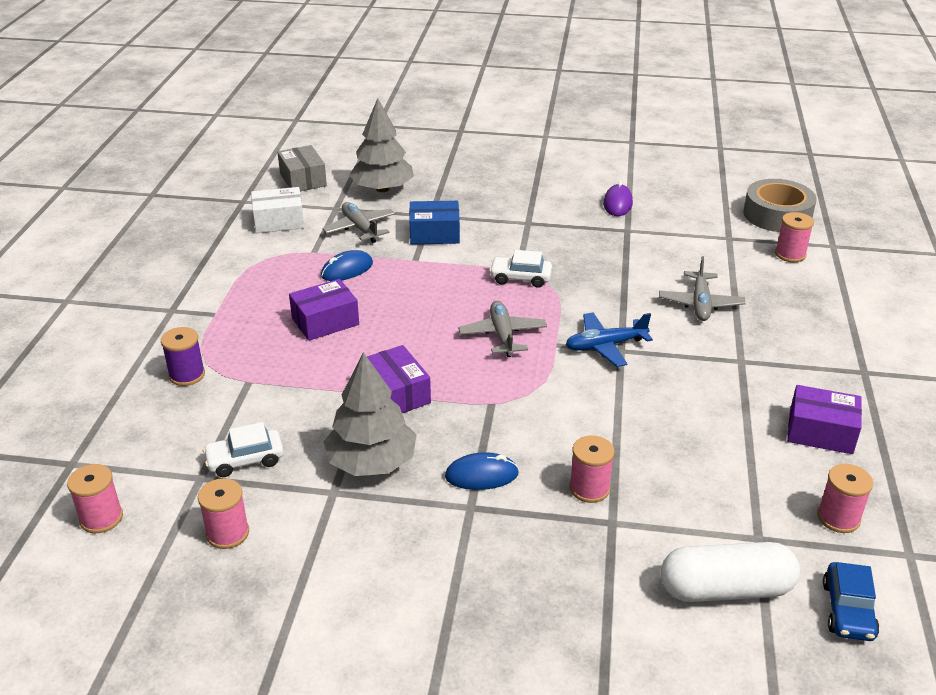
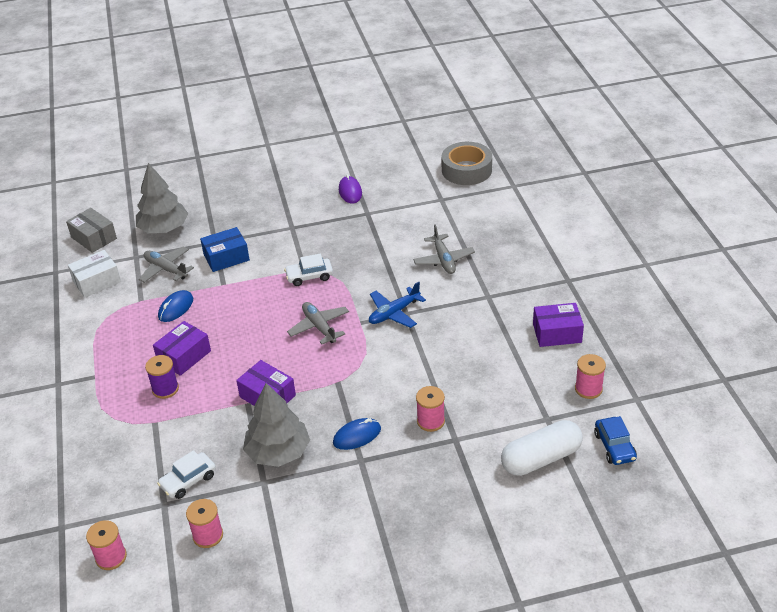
camera: 20 degrees left, 5 degrees up
purple spool [161,327,205,386] -> purple spool moved to [145,355,179,399]
pink spool [775,212,814,262] -> none

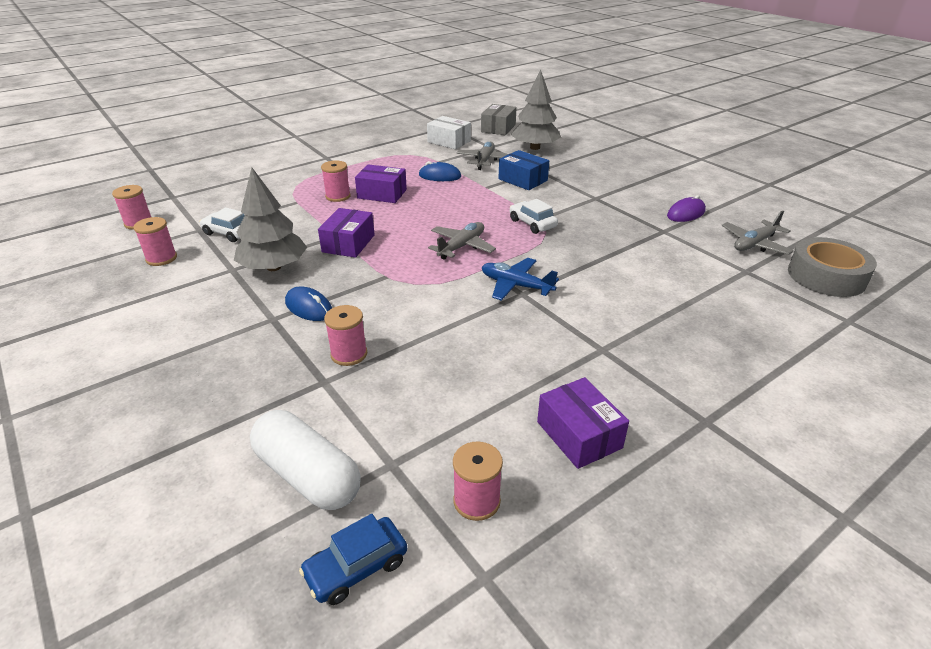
camera: 65 degrees right, 5 degrees down
purple spool [145,355,179,399] -> pink spool [321,160,351,202]
grey plane [413,224,475,274] -> grey plane moved to [721,211,794,255]

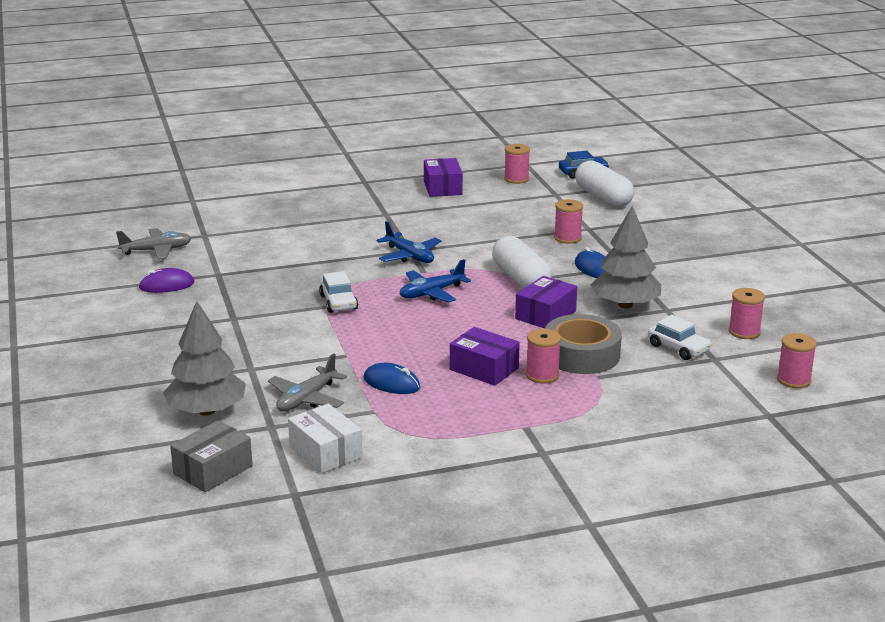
camera: 160 degrees left, 10 degrees down
grey plane [428,222,496,260] -> blue plane [400,259,471,303]
blue box [498,150,549,190] -> none
grey tape [788,237,877,297] -> grey tape moved to [545,314,622,374]
none -> white capsule [492,236,552,289]

